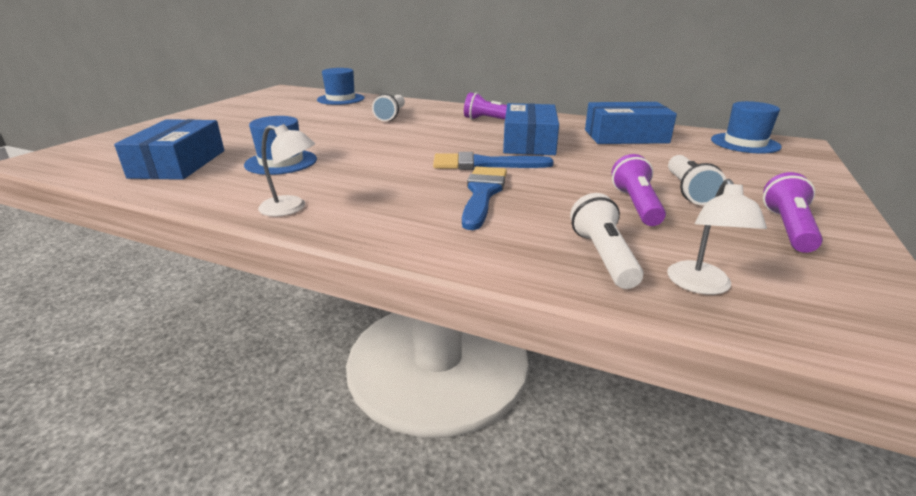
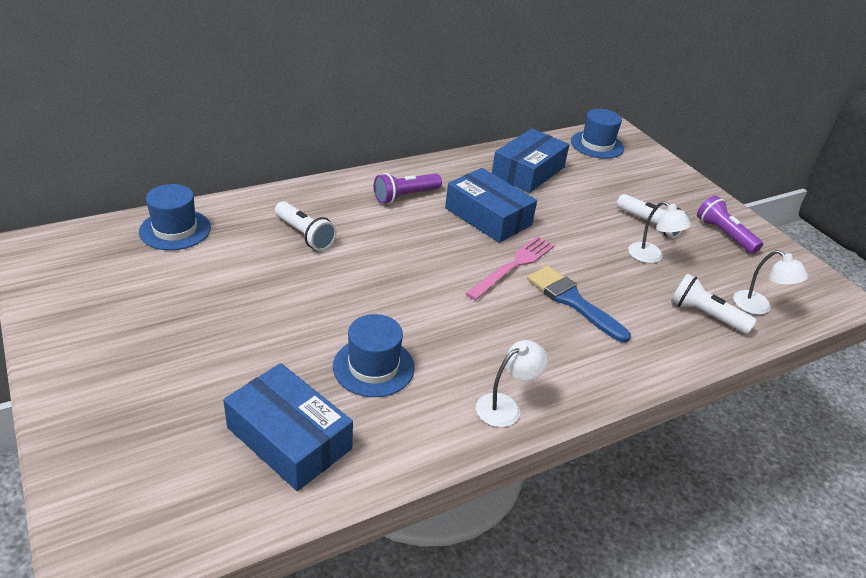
camera: 55 degrees left, 10 degrees up
blue brush [433,152,554,170] -> pink fork [465,236,555,300]
purple flashlight [611,154,666,226] -> white lamp [628,201,692,263]

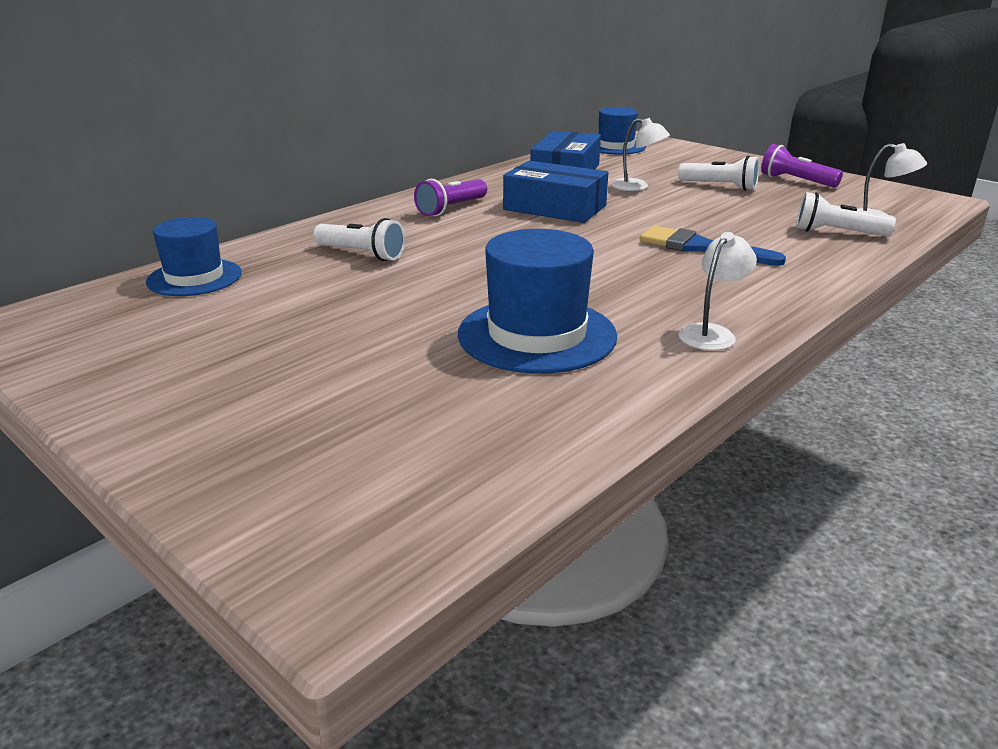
camera: 15 degrees left, 10 degrees down
blue box [223,363,353,491] -> none
blue hat [333,314,415,397] -> blue hat [458,229,617,374], size x1.51
pink fork [465,236,555,300] -> none
white lamp [628,201,692,263] -> white lamp moved to [611,118,670,191]

